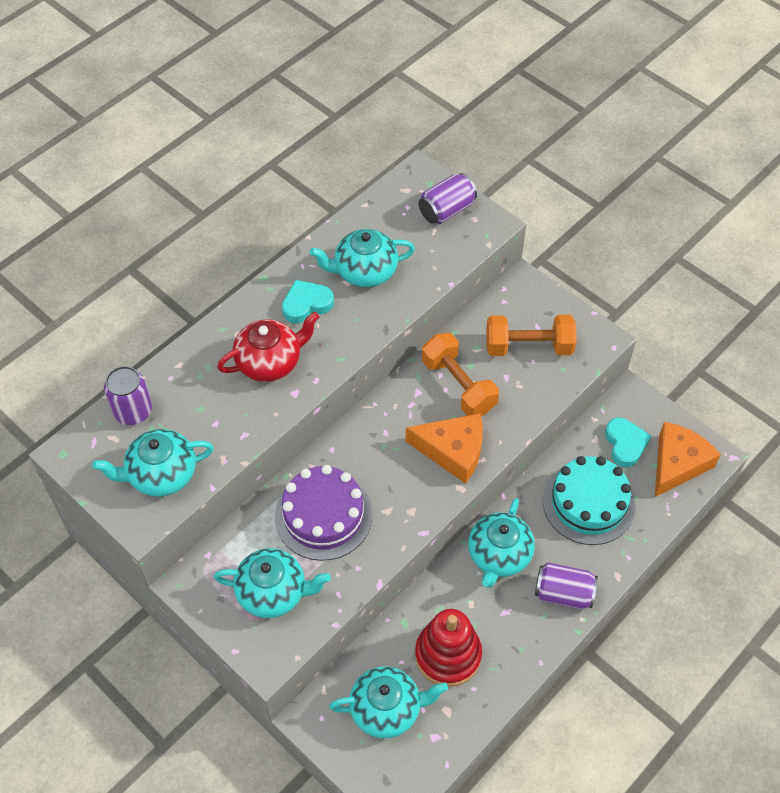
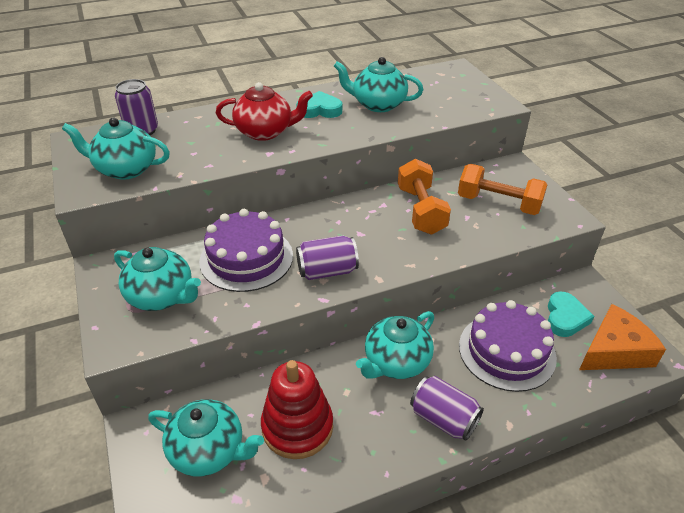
camera: 25 degrees right, 15 degrees down
orange cheese [406,413,483,484] -> none
purple can [418,173,477,224] -> purple can moved to [296,235,359,280]
turquoise cake [543,456,635,545] -> purple cake [459,300,557,392]

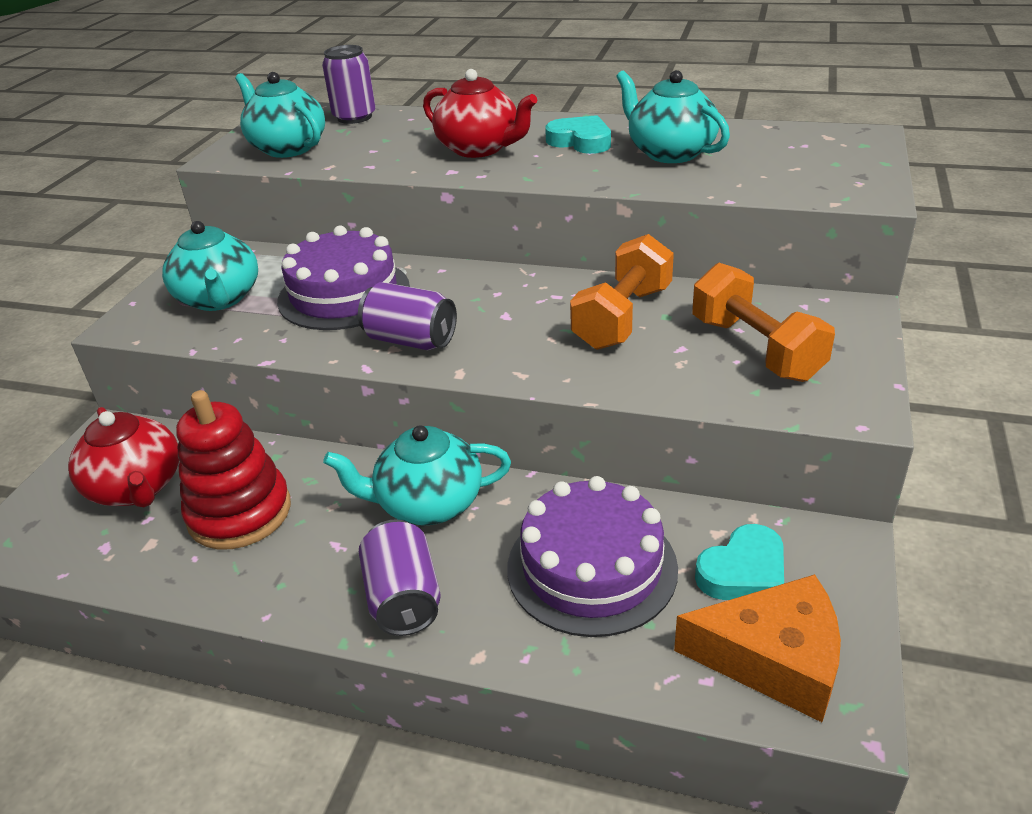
camera: 40 degrees right, 5 degrees down
turquoise teapot [148,399,264,477] -> red teapot [68,407,179,507]

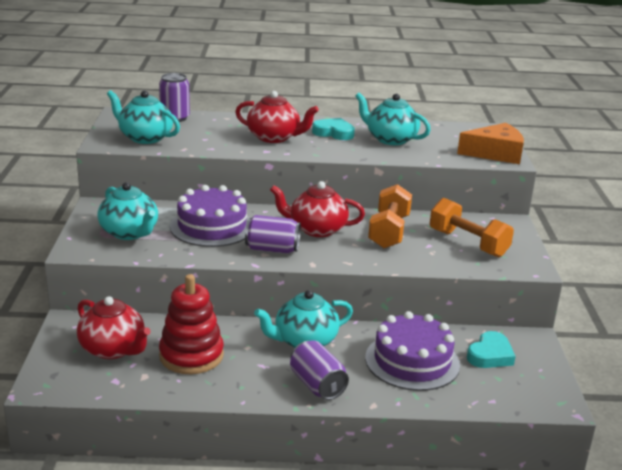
camera: 20 degrees left, 10 degrees down
orange cheese [674,574,841,722] -> orange cheese moved to [457,123,524,164]
none -> red teapot [270,181,365,237]

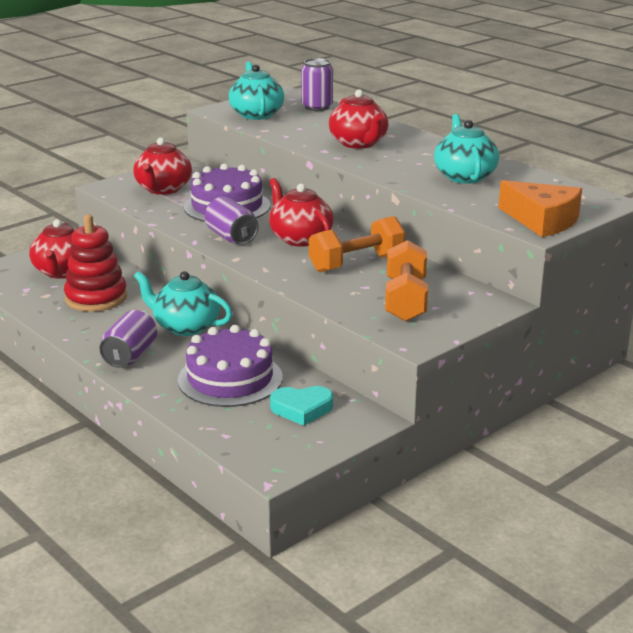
camera: 50 degrees right, 0 degrees up
turquoise teapot [97,182,158,240] -> red teapot [133,137,192,195]
turquoise heart [312,118,355,140] -> none

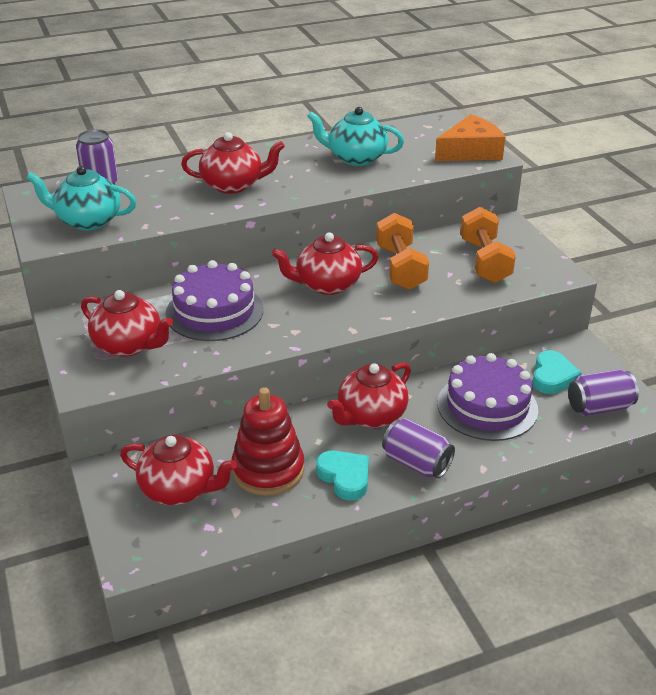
camera: 70 degrees left, 10 degrees up
turquoise teapot [134,271,232,336] -> red teapot [327,362,411,428]
purple can [205,197,259,245] -> purple can moved to [568,370,639,416]
orange dumbbell [385,240,428,322] -> orange dumbbell turned 60 degrees clockwise [461,207,516,283]
none -> turquoise heart [316,450,369,501]

